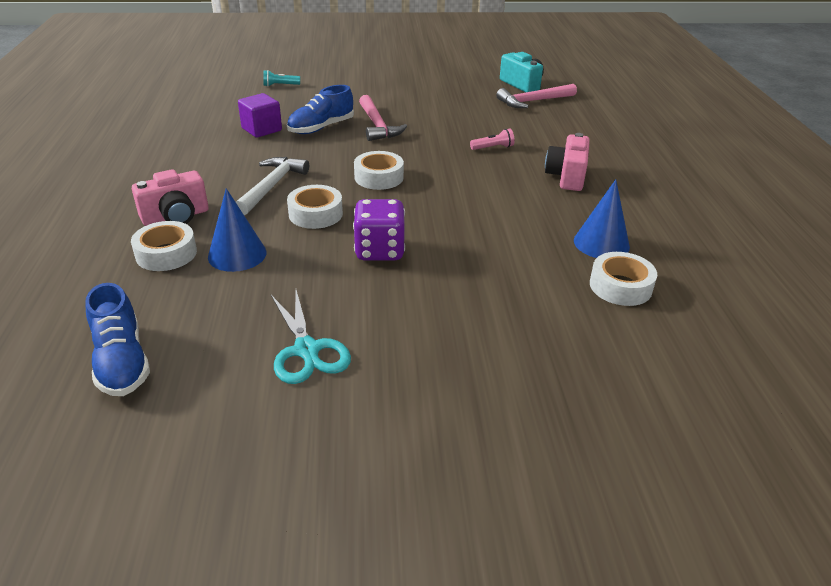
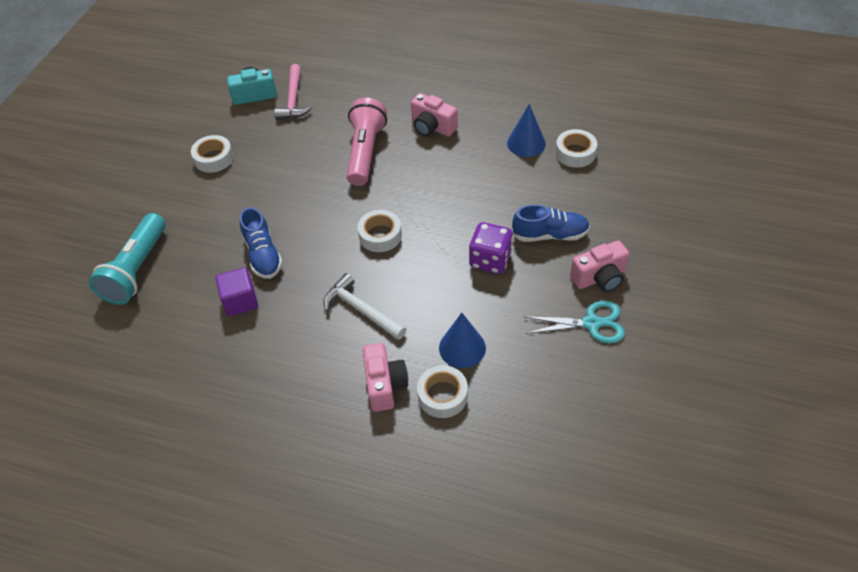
camera: 65 degrees left, 15 degrees up
blue shoe [85,283,150,396] -> blue shoe moved to [512,204,590,242]
turquoise flashlight [263,70,300,86] -> turquoise flashlight [89,213,166,305], size x2.45
white tape [287,185,343,229] -> white tape moved to [191,135,234,173]
pink hammer [359,95,407,141] -> none
pink flashlight [470,129,515,150] -> pink flashlight [346,97,387,186], size x2.45
none -> pink camera [570,240,629,292]

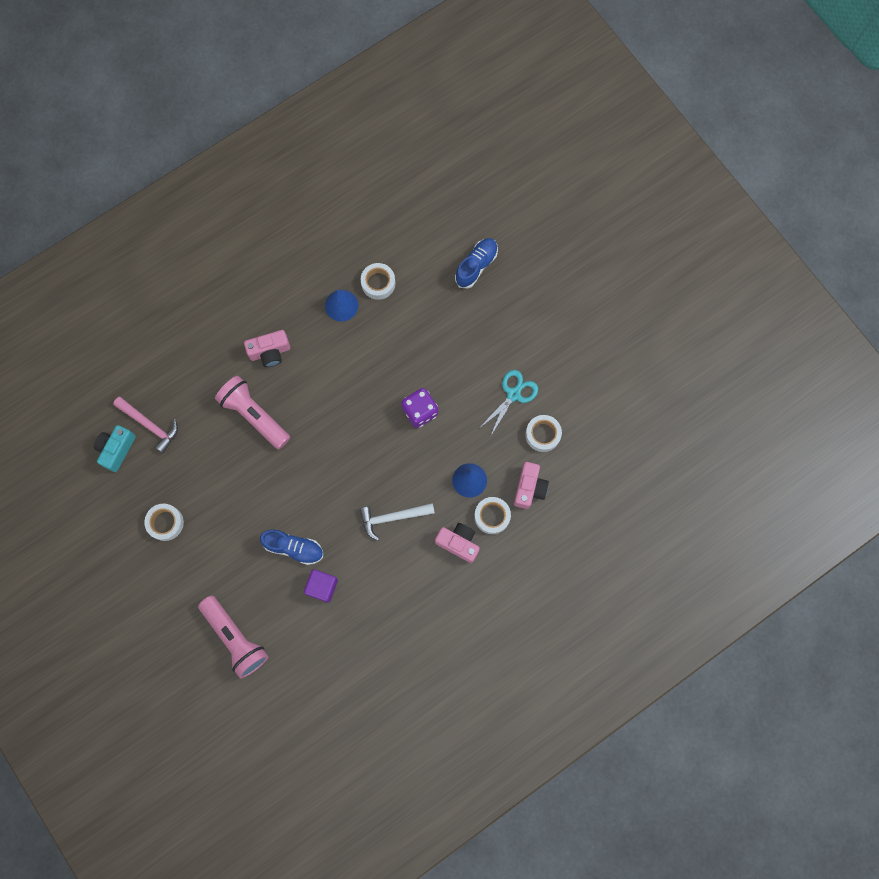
camera: 55 degrees left, 25 degrees up
turquoise flashlight [89,213,166,305] -> pink flashlight [198,596,269,678]
white tape [357,210,402,252] -> white tape moved to [525,415,562,452]
blue shoe [512,204,590,242] -> blue shoe moved to [455,238,498,289]
pink camera [570,240,629,292] -> pink camera moved to [514,462,549,509]

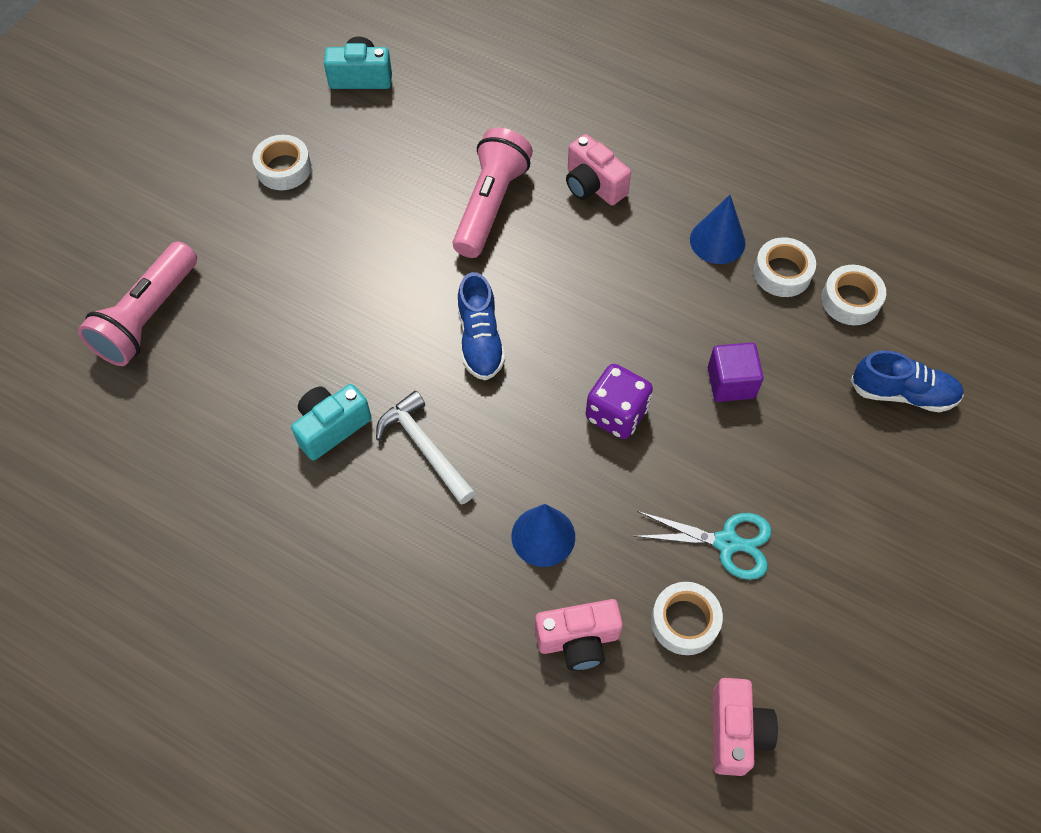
camera: 65 degrees right, 15 degrees down
pink hammer [113,397,178,453] -> none
blue shoe [260,530,323,565] -> blue shoe moved to [457,272,505,380]
purple cube [304,569,338,603] -> purple cube moved to [708,342,764,402]
pink camera [435,523,480,563] -> pink camera moved to [713,678,778,776]
white tape [474,497,511,534] -> white tape moved to [821,265,886,325]
none -> turquoise camera [291,384,371,461]

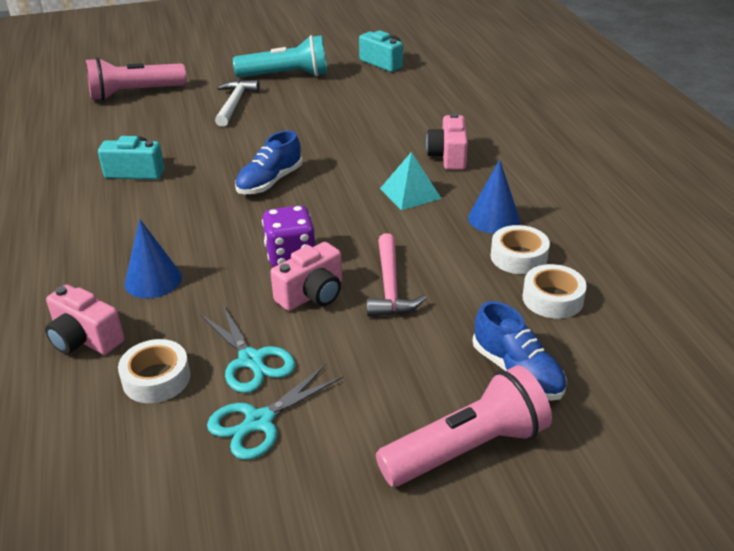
camera: 45 degrees right, 25 degrees down
white tape [253,135,311,190] -> turquoise flashlight [233,35,327,78]
white hammer [376,391,476,505] -> white hammer moved to [215,80,260,127]
pink flashlight [453,128,533,258] -> pink flashlight moved to [376,365,552,487]
purple cube [708,342,764,402] -> pink hammer [367,233,426,317]
pink camera [713,678,778,776] -> pink camera moved to [271,242,342,311]
none -> turquoise scissors [207,364,344,460]
none -> turquoise pyramid [380,152,442,210]

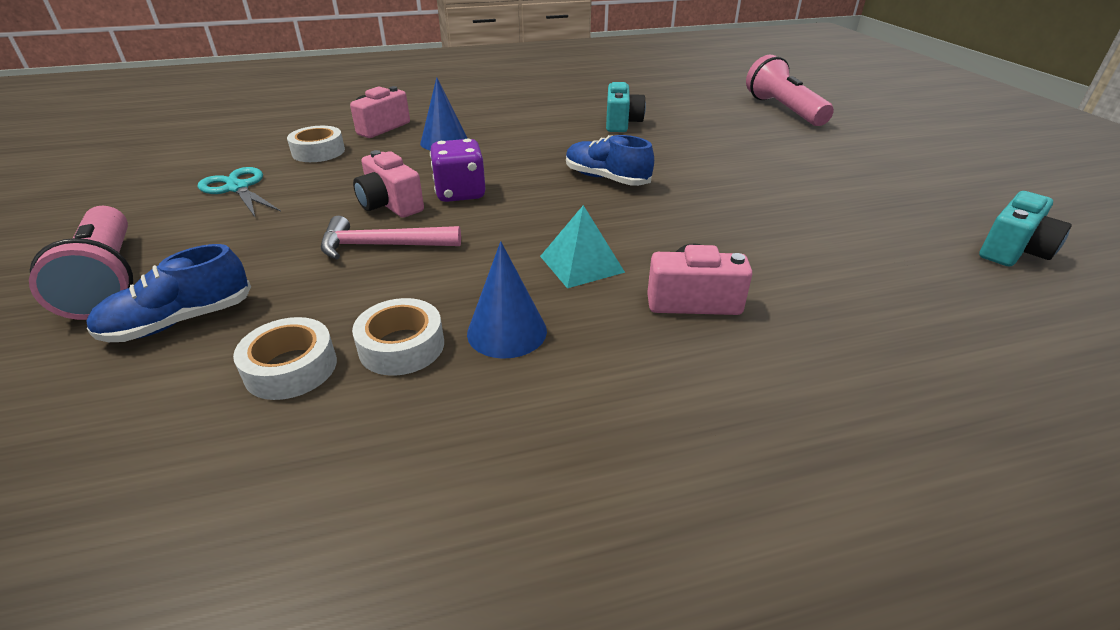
camera: 90 degrees right, 0 degrees up
turquoise scissors [200,304,296,393] -> none
white hammer [215,80,260,127] -> none
turquoise flashlight [233,35,327,78] -> none

